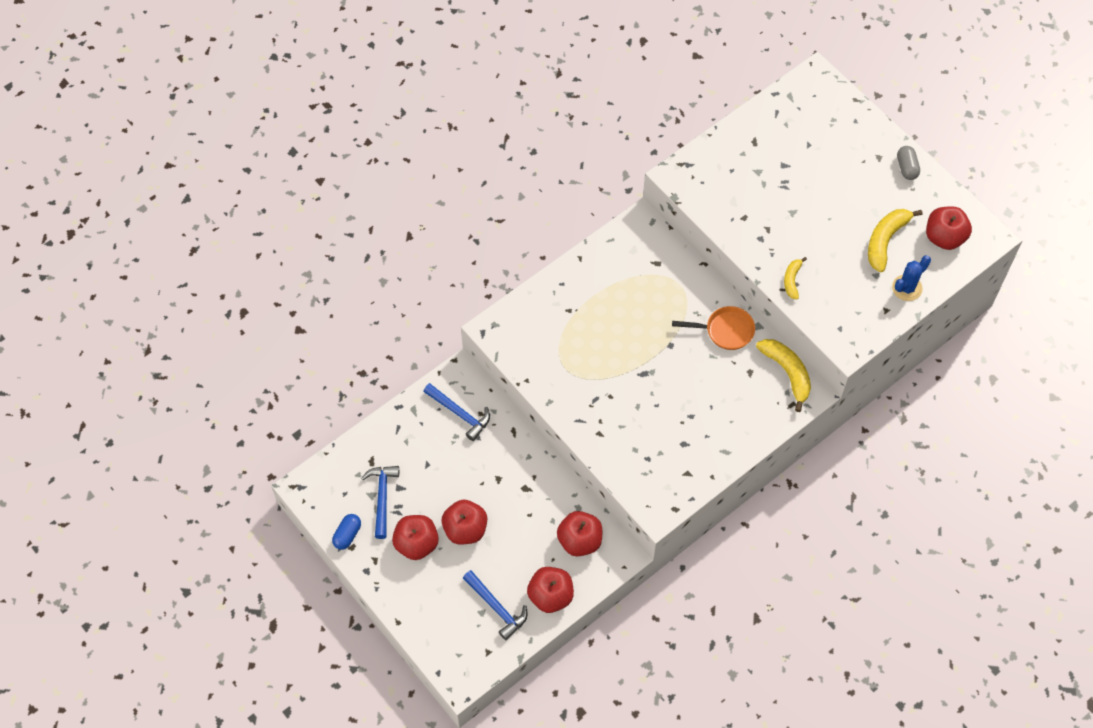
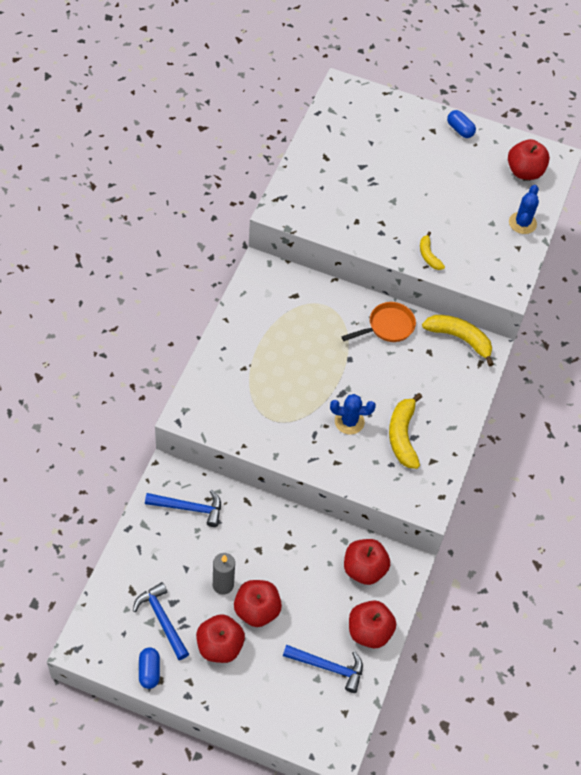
camera: 35 degrees left, 5 degrees down
yellow banana [868,209,922,272] -> yellow banana moved to [389,393,422,469]
grey capsule [897,146,920,180] -> blue capsule [447,110,476,138]
none -> grey candle [213,553,235,595]
none -> blue cactus [330,394,376,435]

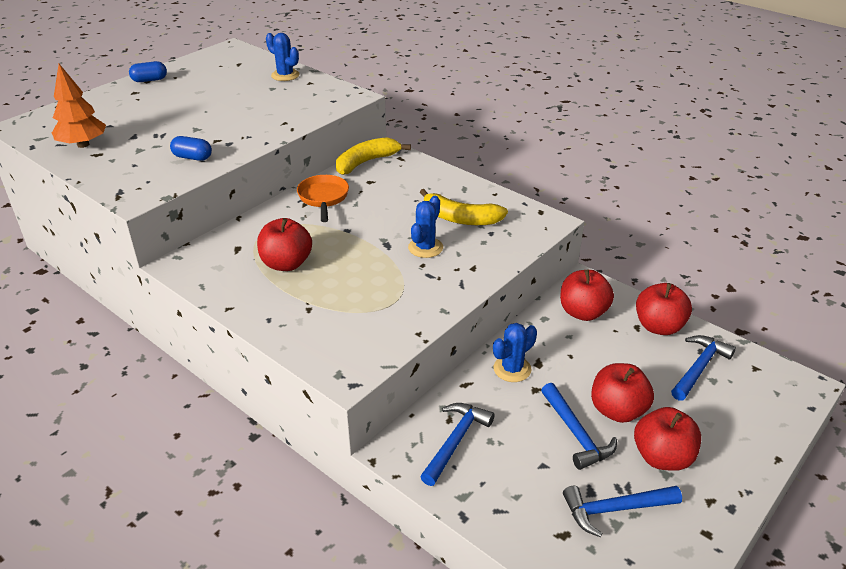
camera: 65 degrees left, 20 degrees down
blue capsule [139,647,160,689] -> blue capsule moved to [170,136,212,161]
grey candle [213,553,235,595] -> blue hammer [541,383,617,470]
yellow banana [420,231,445,270] -> none
red apple [508,139,550,180] -> red apple moved to [257,218,312,271]
none -> orange tree [52,64,106,148]
none -> blue cactus [493,323,537,382]

